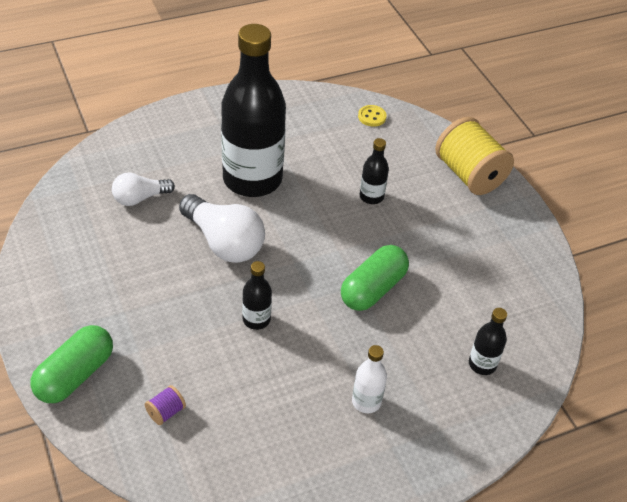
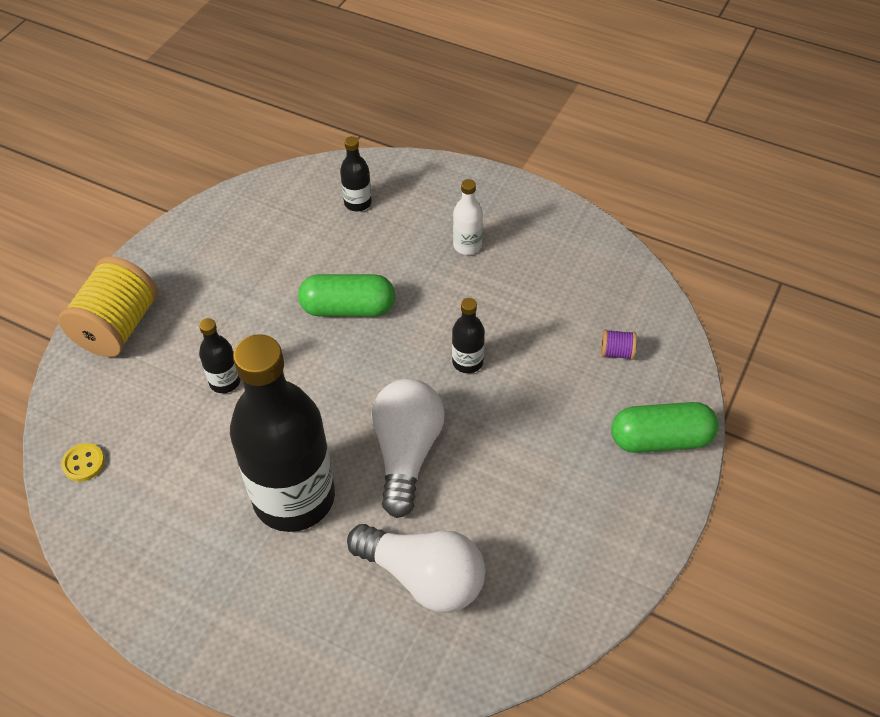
camera: 125 degrees left, 5 degrees up
white light bulb [112,173,175,206] -> white light bulb [347,524,485,613], size x1.67

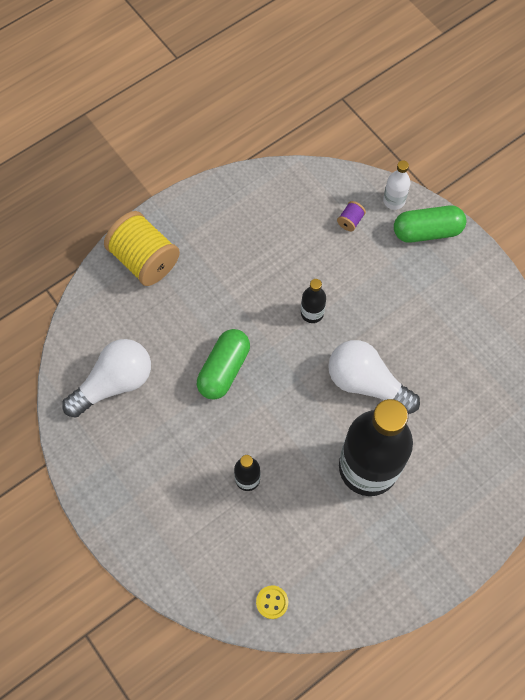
camera: 65 degrees left, 15 degrees up
yellow spool [58,256,158,357] -> yellow spool moved to [104,211,180,286]
black bottle [340,136,372,211] -> none
white light bulb [347,524,485,613] -> white light bulb moved to [62,339,151,418]
white bottle [453,179,483,255] -> white bottle moved to [383,160,410,210]
green capsule [611,402,719,453] -> green capsule turned 60 degrees clockwise [394,205,466,243]

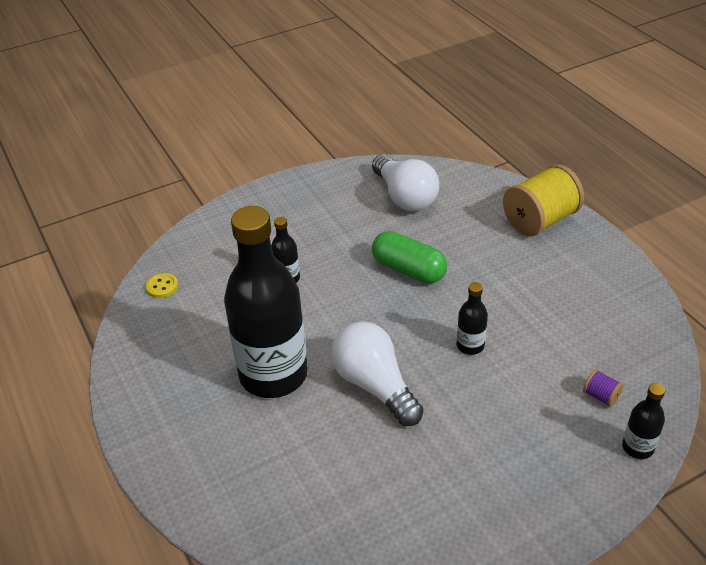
camera: 100 degrees right, 25 degrees down
white light bulb [328,340,420,414] -> white light bulb turned 75 degrees counterclockwise [331,322,423,426]
white bottle [383,160,410,210] -> black bottle [622,383,665,459]
green capsule [394,205,466,243] -> none

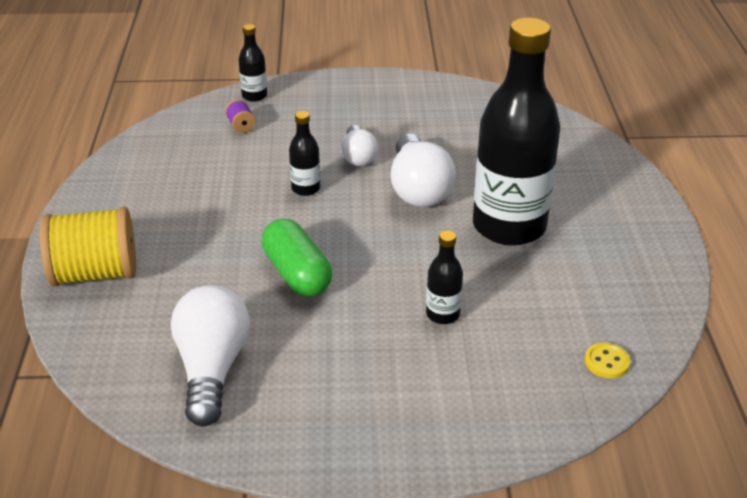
camera: 155 degrees left, 5 degrees down
none -> white light bulb [341,125,378,166]

